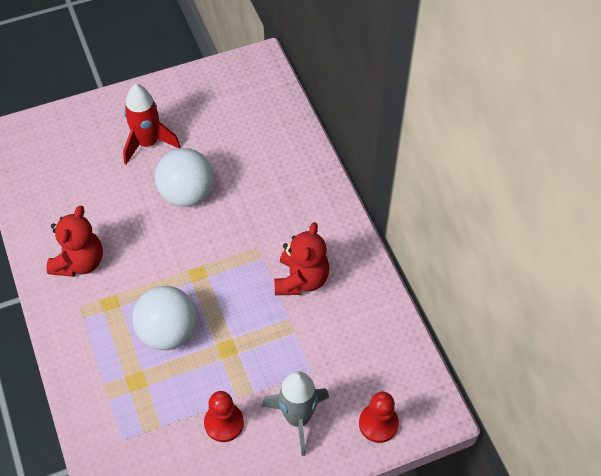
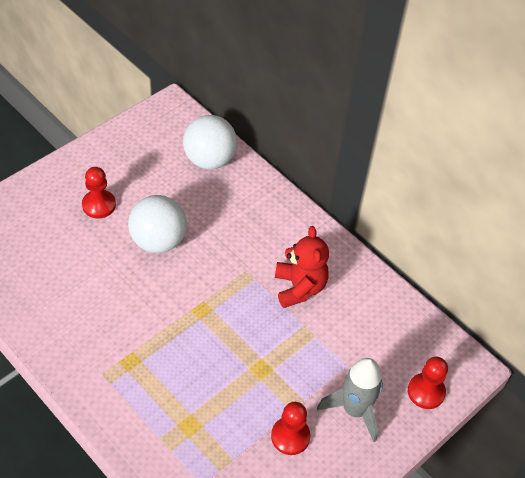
camera: 25 degrees left, 5 degrees down
red teddy bear [46,206,103,277] -> none
red rocket [123,84,181,164] -> red pawn [82,167,116,218]
white ball [132,286,197,350] -> white ball moved to [183,115,237,169]

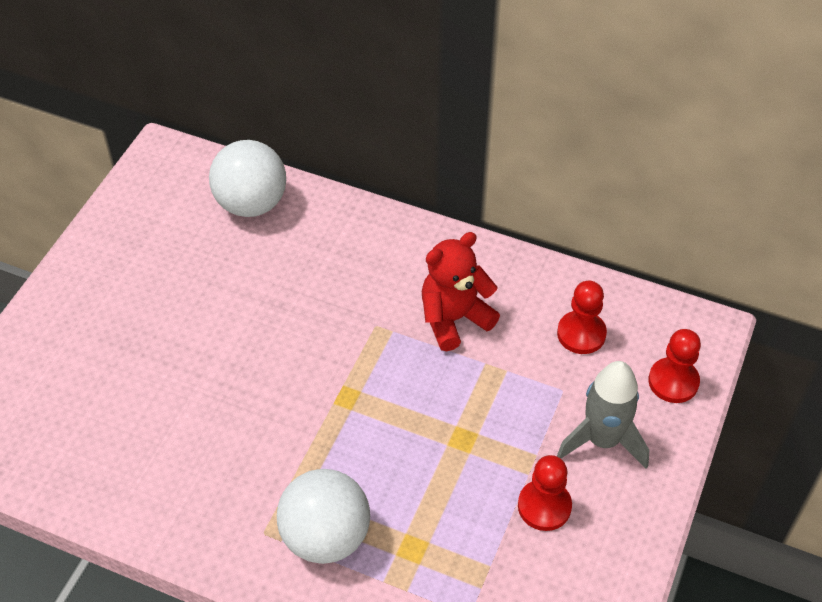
camera: 20 degrees left, 0 degrees up
red pawn [82,167,116,218] -> red pawn moved to [557,281,607,354]
white ball [128,195,187,253] -> white ball moved to [277,469,370,564]
red teddy bear [275,226,329,308] -> red teddy bear turned 90 degrees counterclockwise [422,232,500,351]

